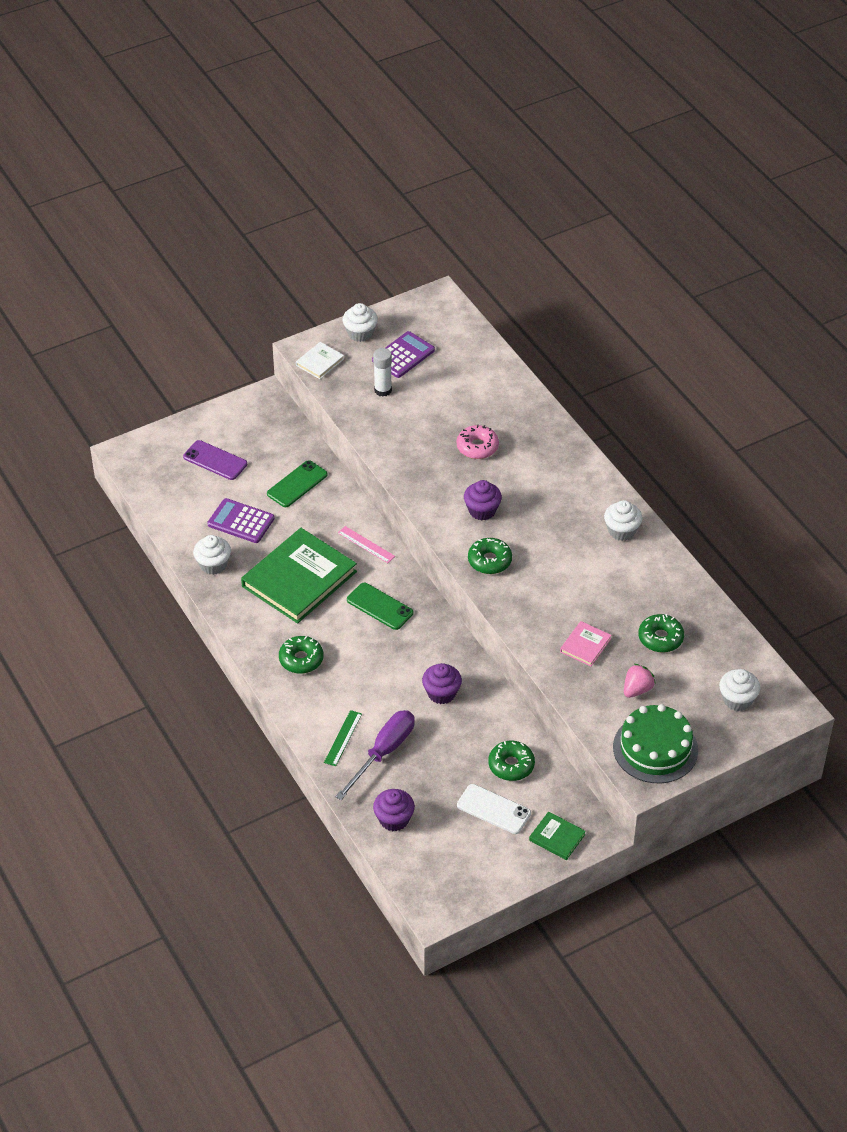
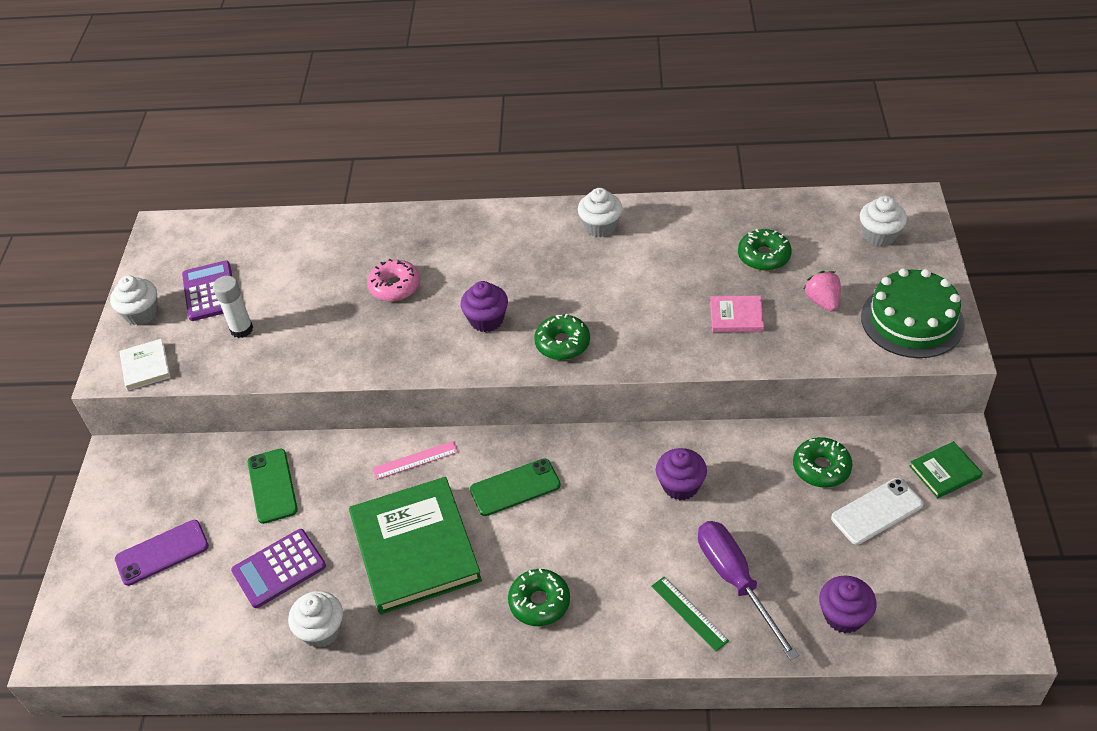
camera: 55 degrees left, 0 degrees up
pink book [560,621,612,666] -> pink book turned 60 degrees counterclockwise [710,296,764,332]

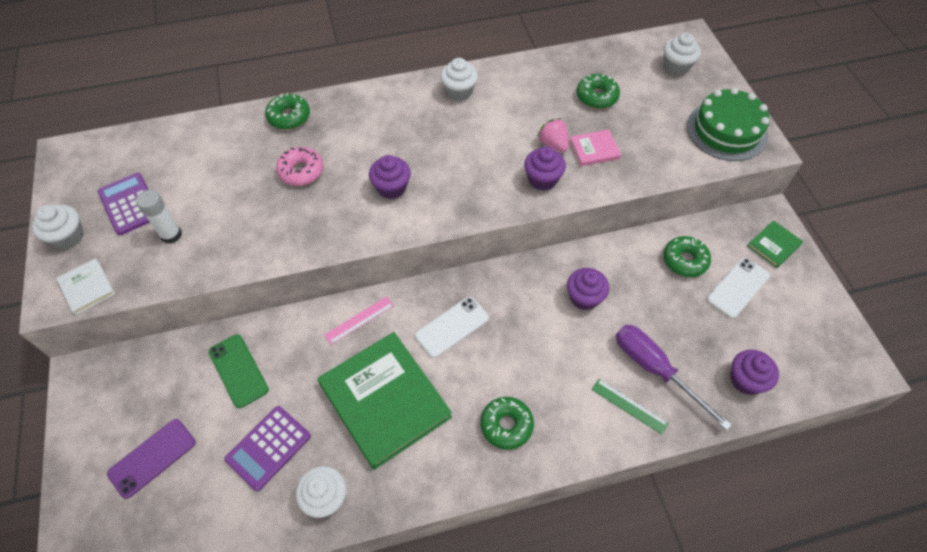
camera: 20 degrees left, 10 degrees up
green phone [470,458,561,516] -> white phone [415,297,489,358]
green donut [534,314,590,360] -> green donut moved to [265,93,310,130]
pink strawberry [804,271,841,312] -> pink strawberry moved to [537,118,569,152]
none -> purple cupcake [524,147,566,191]

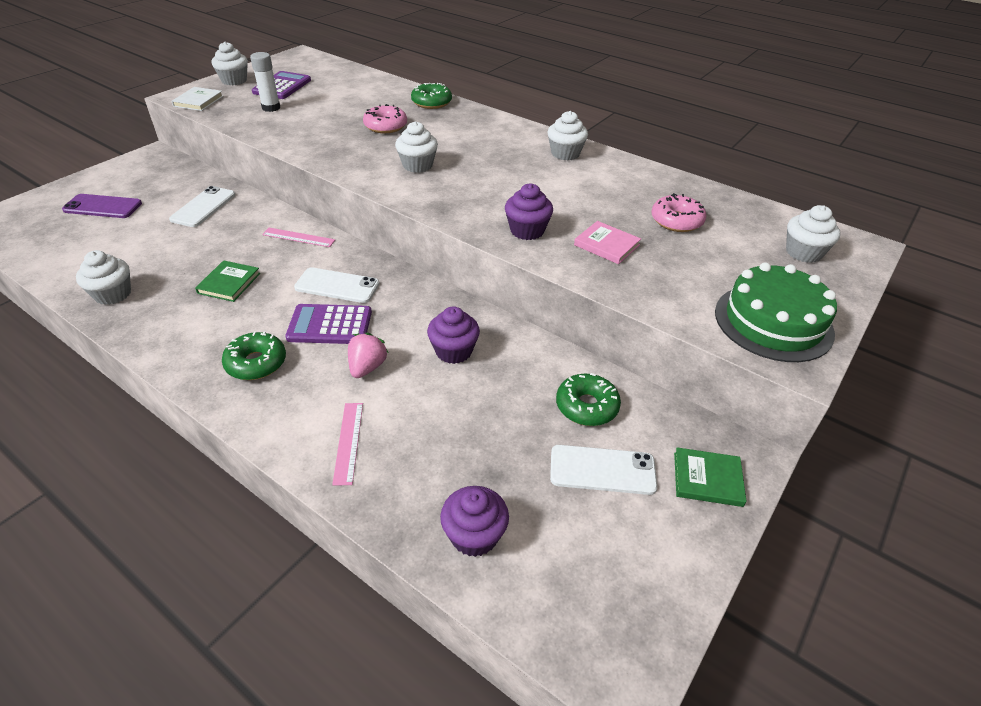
camera: 50 degrees right, 15 degrees down
green phone [209,334,269,408] -> white phone [169,186,235,227]
purple calculator [224,406,311,491] -> purple calculator moved to [285,304,372,344]
green book [318,332,452,470] -> green book [195,260,260,302], size x0.45
purple cupcake [369,155,411,199] -> white cupcake [395,121,438,173]
pink strawberry [537,118,569,152] -> pink strawberry moved to [348,332,388,378]
green donut [577,74,620,109] -> pink donut [651,193,706,232]
green ruler [592,379,668,434] -> pink ruler [332,403,363,486]
purple screwdriver [616,325,732,431] -> none

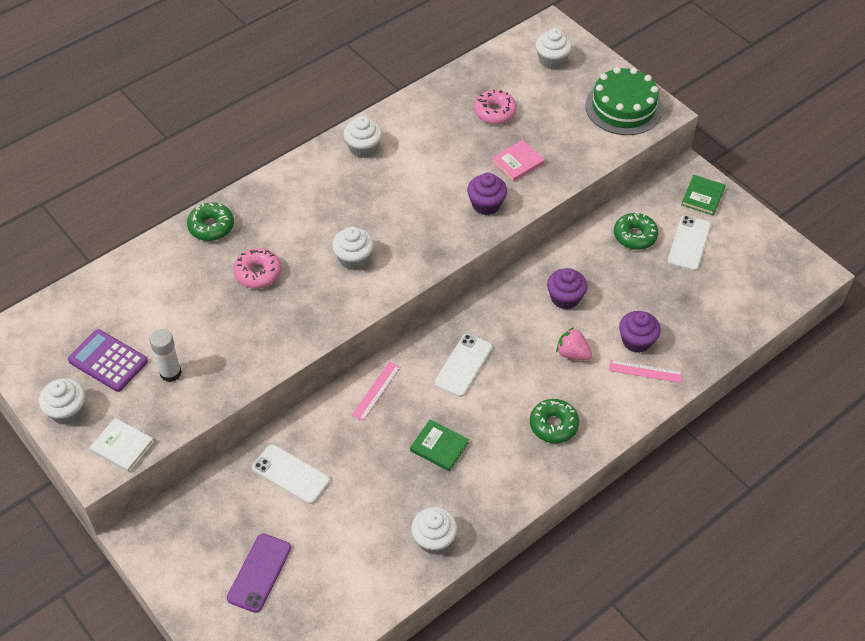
camera: 75 degrees left, 10 degrees up
purple calculator [285,304,372,344] -> none
purple cupcake [440,486,509,557] -> purple cupcake moved to [619,311,661,353]

